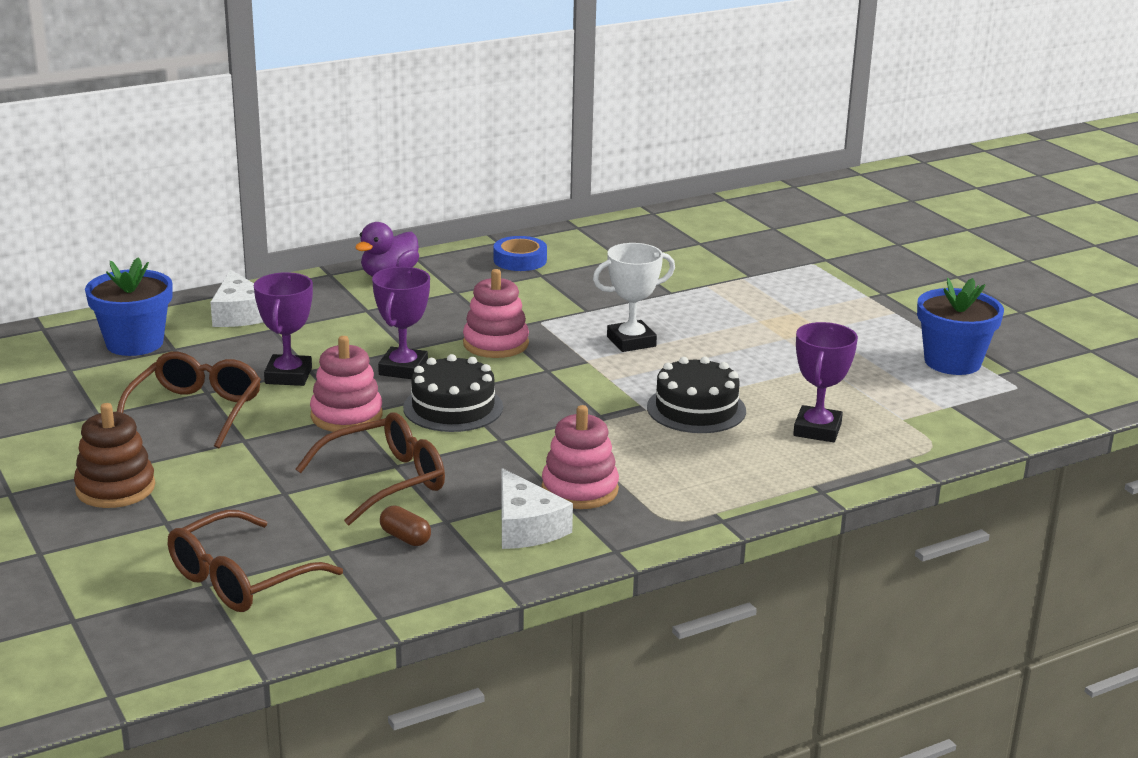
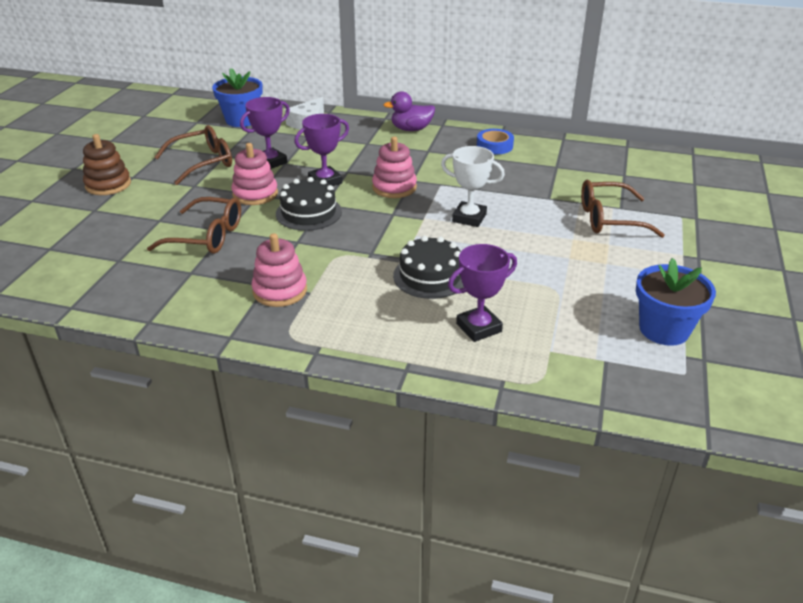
camera: 45 degrees right, 10 degrees up
brown glasses [168,510,343,612] -> brown glasses moved to [581,180,665,238]
brown capsule [380,506,431,546] -> none
white cheese [501,468,573,549] -> none

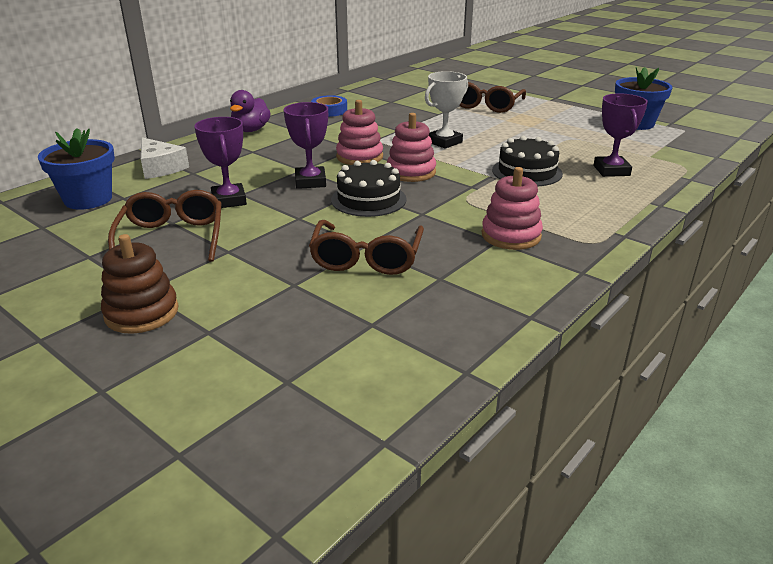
camera: 65 degrees left, 5 degrees down
brown glasses [147,197,241,254] -> brown glasses turned 150 degrees clockwise [309,220,424,275]
pink stacking toy [231,143,278,205] -> pink stacking toy moved to [387,113,436,182]

